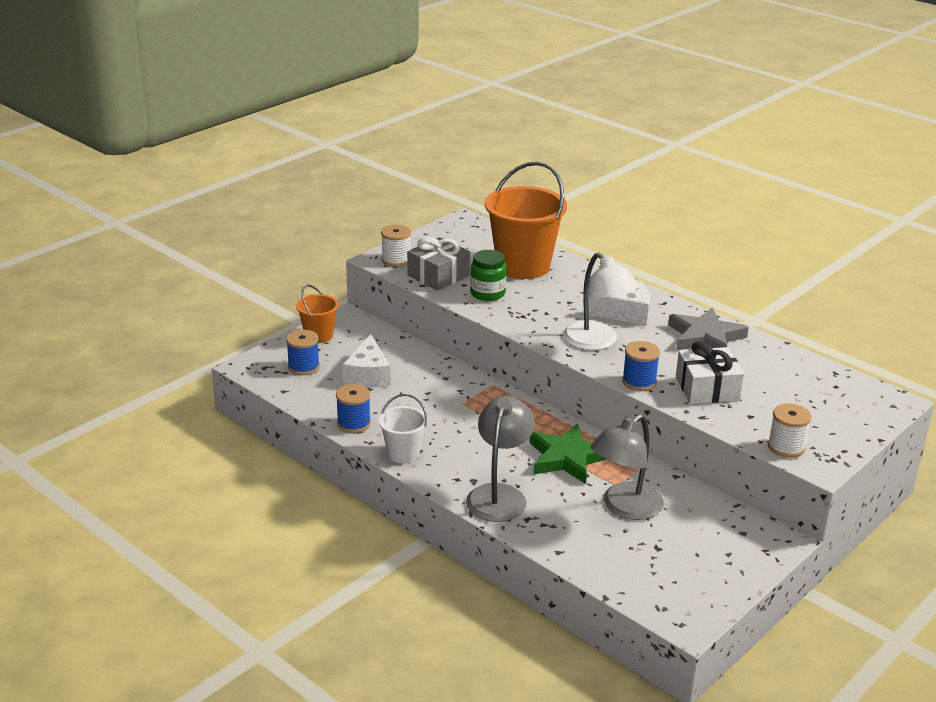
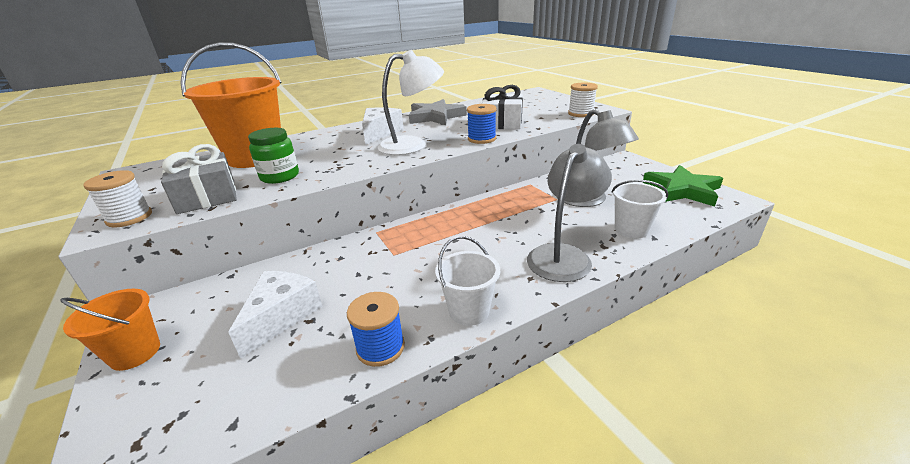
camera: 70 degrees left, 0 degrees up
blue spool [286,330,320,375] -> none
white cheese [343,334,391,388] -> white cheese turned 90 degrees counterclockwise [228,271,323,359]
grey lamp [466,396,535,522] -> grey lamp turned 90 degrees clockwise [527,144,612,282]
green star [530,423,607,484] -> green star moved to [642,165,723,207]
none -> white bucket [611,180,668,238]

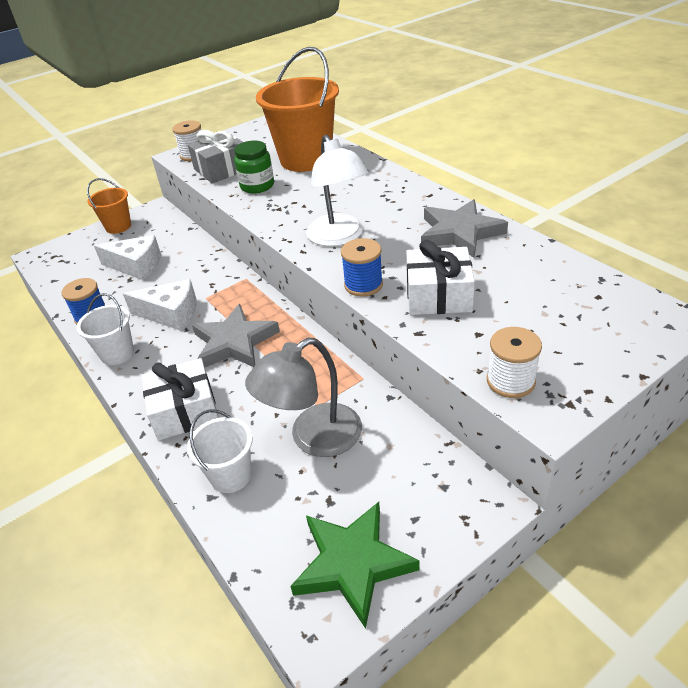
camera: 85 degrees right, 10 degrees up
white cheese [362,108,404,145] -> white cheese moved to [123,279,197,331]
grey lamp [527,144,612,282] -> white gift [142,358,218,440]
none -> grey star [192,304,280,367]

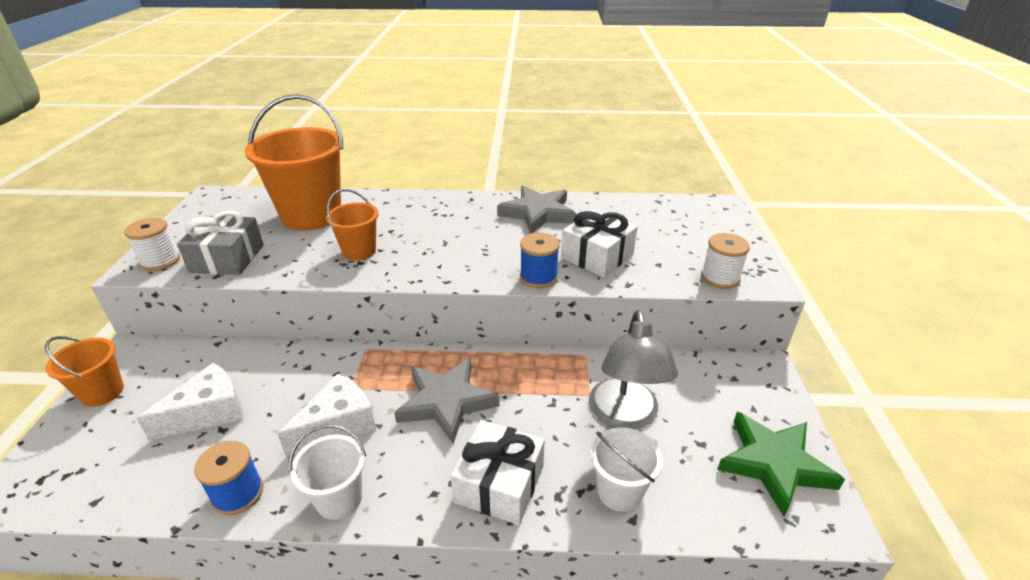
camera: 55 degrees left, 5 degrees down
green jar [234,141,274,193] -> none
white lamp [306,135,369,246] -> none
none -> orange bucket [326,189,379,261]

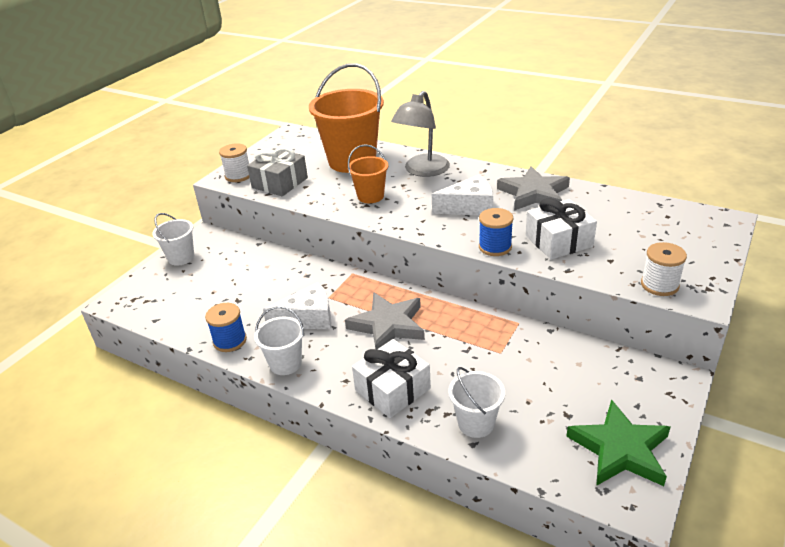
camera: 30 degrees right, 0 degrees up
orange bucket [45,336,124,407] -> white bucket [152,213,194,266]
white cheese [136,363,243,441] -> white cheese moved to [432,175,493,215]
grey lamp [589,310,678,430] -> grey lamp moved to [391,91,450,177]

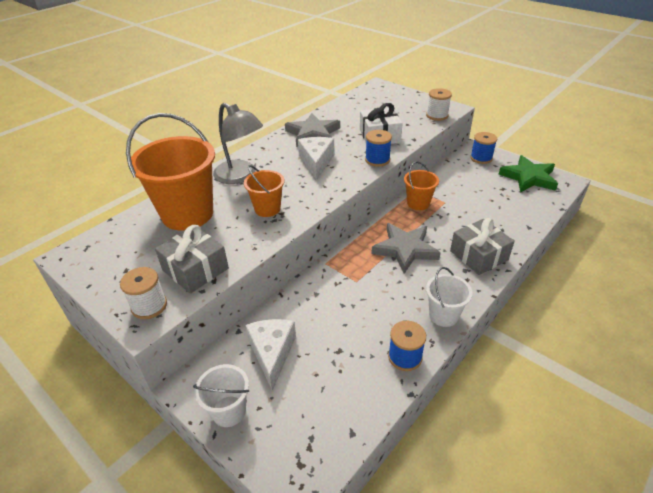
camera: 80 degrees left, 5 degrees up
white cheese [263,282,331,329] -> white cheese moved to [245,319,296,391]
white gift [352,339,431,418] -> grey gift [450,218,514,275]
white bucket [448,367,505,438] -> none
none -> orange bucket [404,162,439,210]
none -> blue spool [470,132,497,164]

